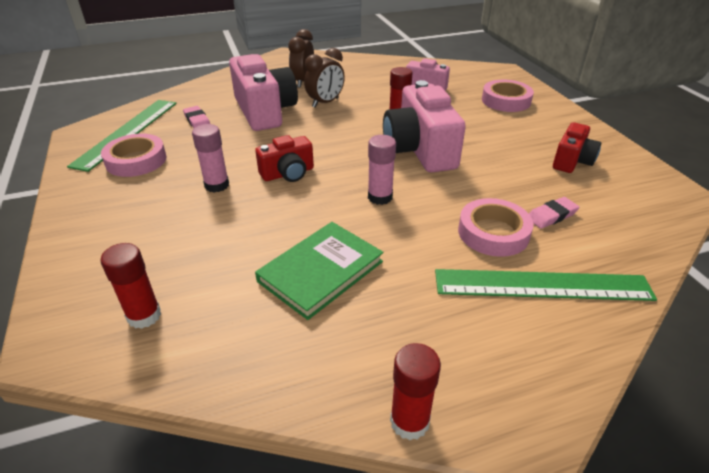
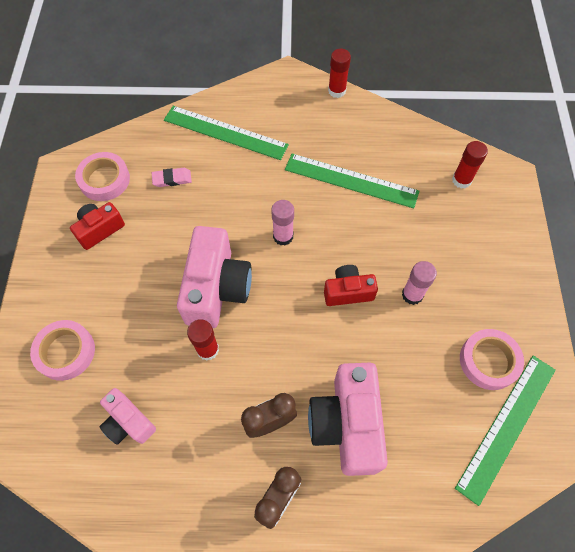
camera: 160 degrees left, 25 degrees up
pink eraser [183,106,210,128] -> none
green book [255,222,384,320] -> green ruler [285,154,419,208]
pink tape [458,198,534,257] -> pink tape moved to [75,152,130,201]

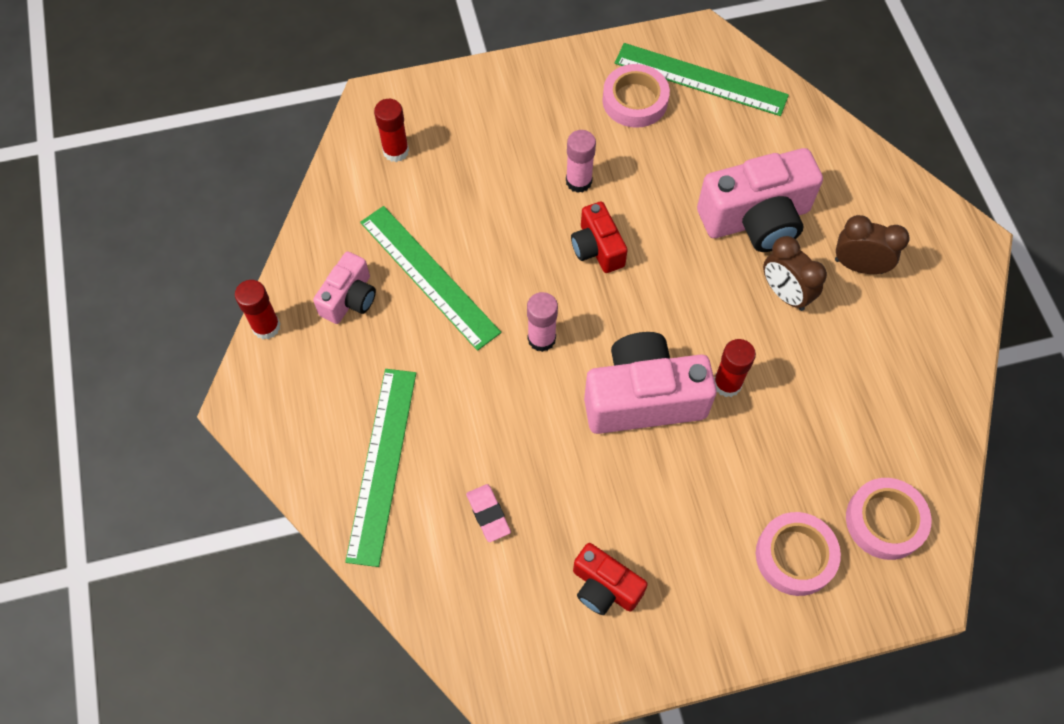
camera: 105 degrees left, 0 degrees up
pink tape [75,152,130,201] -> pink tape moved to [846,478,931,560]
pink camera [100,388,156,445] -> pink camera moved to [313,251,376,324]
green ruler [285,154,419,208] -> green ruler turned 45 degrees counterclockwise [360,206,501,351]

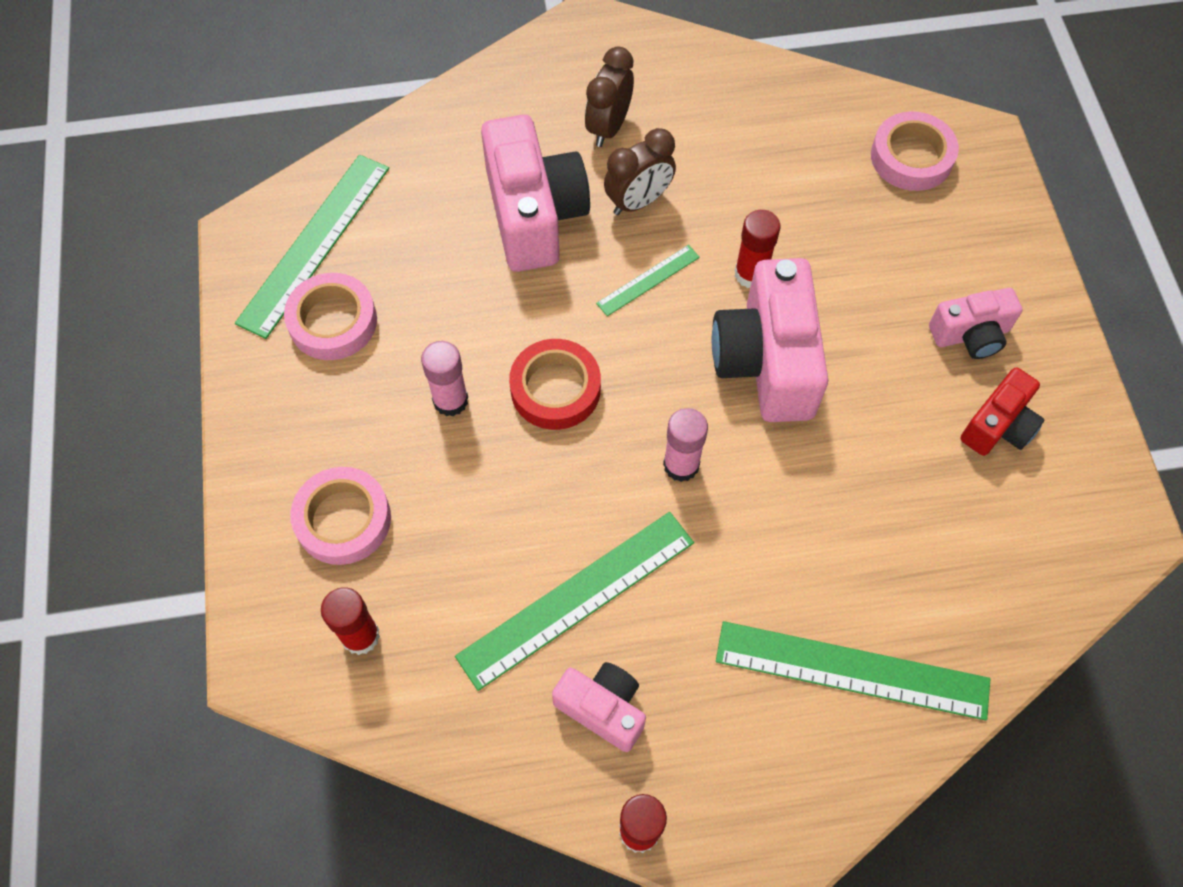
camera: 85 degrees left, 0 degrees up
pink eraser [466,484,511,542] -> none
red camera [571,202,628,273] -> red tape [509,339,601,430]
pink tape [756,512,841,596] -> pink tape moved to [290,467,391,565]
none -> green ruler [596,245,700,316]
none -> pink camera [929,288,1022,359]

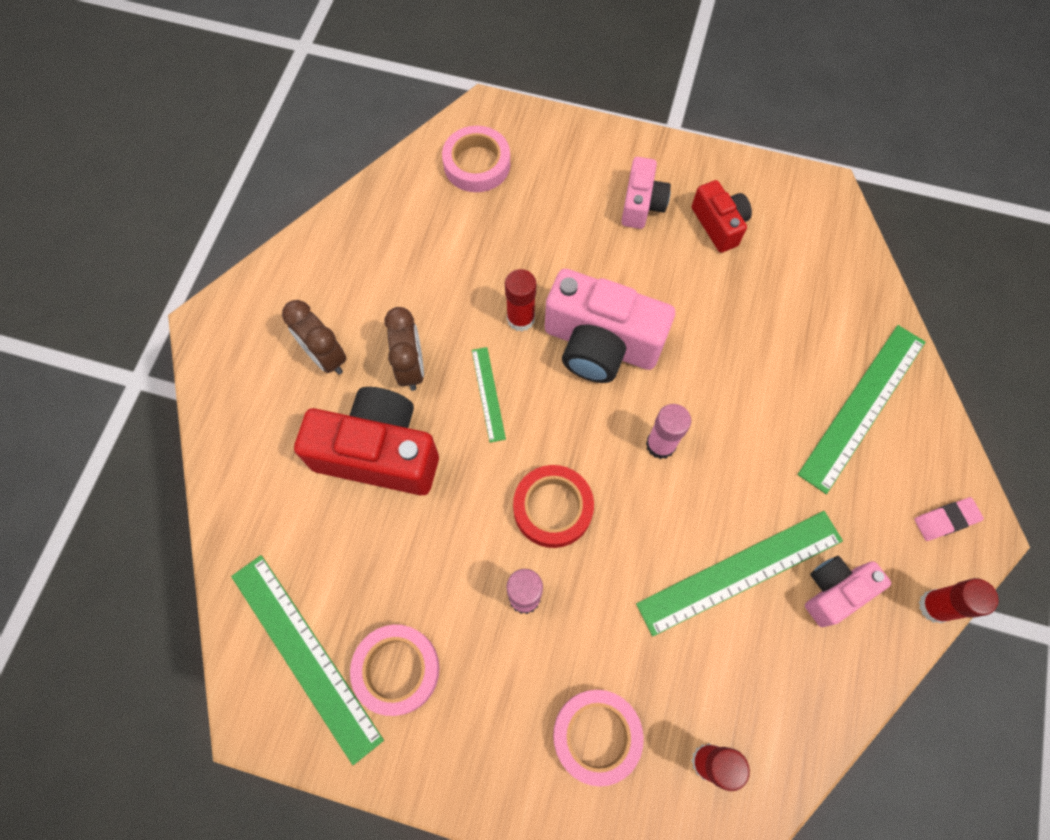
camera: 65 degrees left, 5 degrees up
green ruler [455,512,694,691] -> green ruler turned 75 degrees clockwise [636,511,843,636]
pink camera [481,115,590,272] -> red camera [294,387,439,495]
none -> pink eraser [914,497,984,541]

